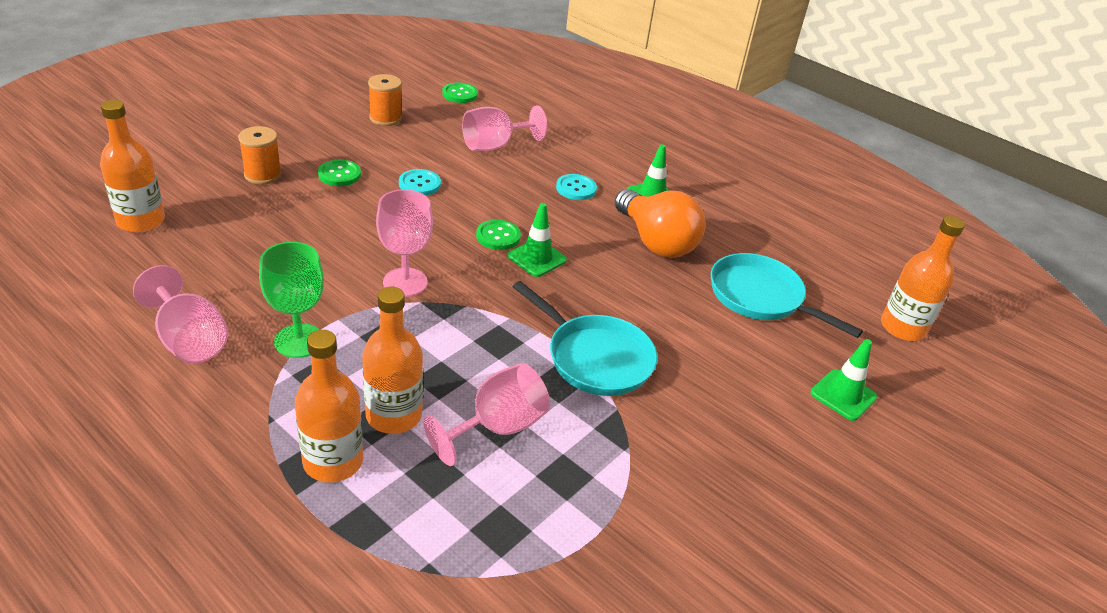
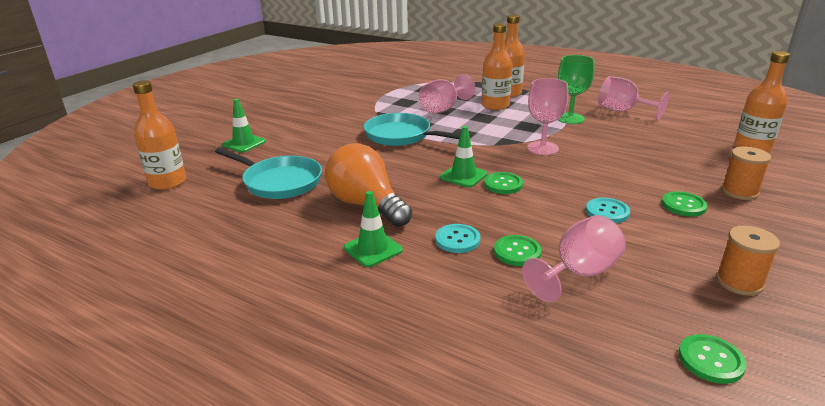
camera: 175 degrees right, 10 degrees down
none -> green button [494,235,542,266]

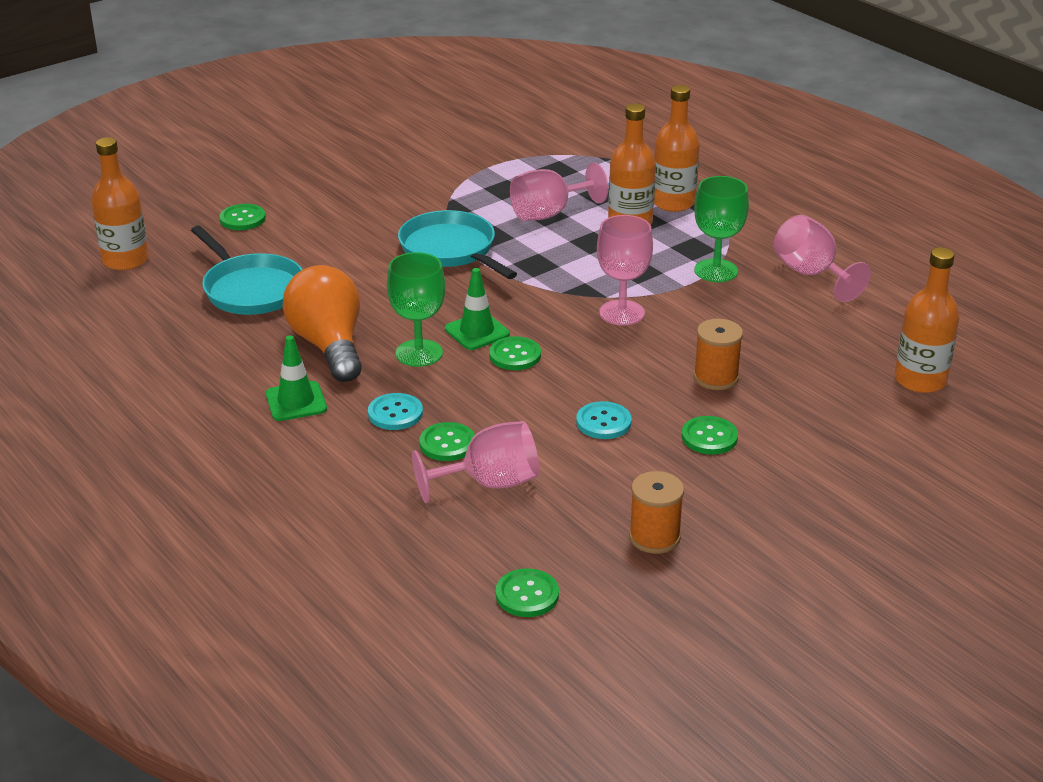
camera: 20 degrees right, 5 degrees up
green traffic cone [222,99,266,153] -> green button [219,204,266,230]
orange spool [721,147,771,200] -> orange spool moved to [694,319,743,390]
none -> green goblet [387,252,446,367]

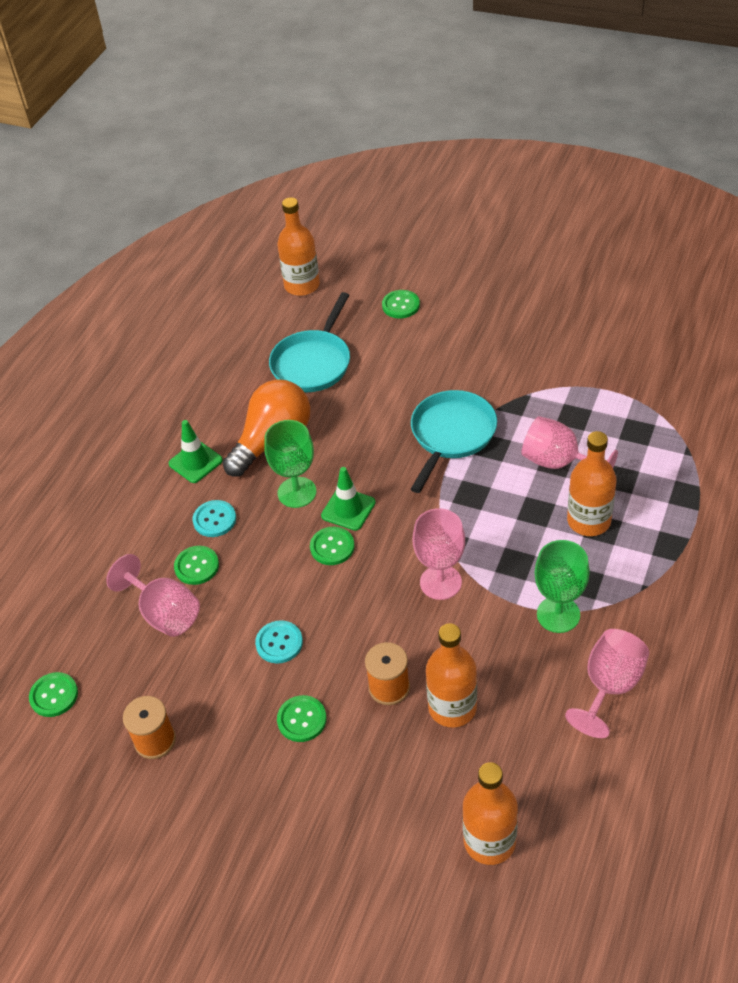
camera: 65 degrees right, 15 degrees up
orange bottle [654,85,700,212] -> orange bottle moved to [426,623,477,728]

